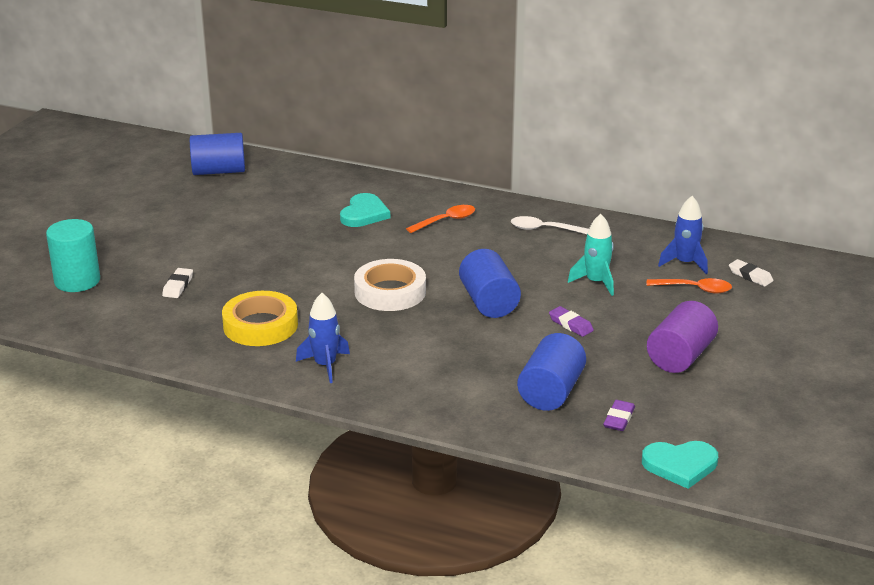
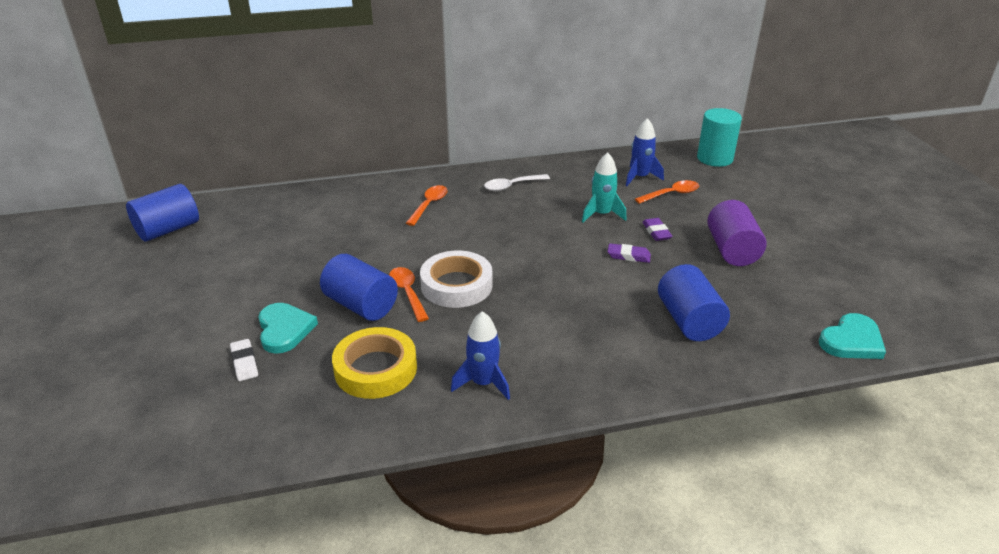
camera: 35 degrees left, 5 degrees up
turquoise cylinder [46,219,100,292] -> turquoise cylinder moved to [697,108,742,167]
turquoise heart [340,193,390,227] -> turquoise heart moved to [258,303,318,354]
blue cylinder [459,249,521,318] -> blue cylinder moved to [320,254,398,321]
purple eraser [603,400,635,431] -> purple eraser moved to [642,218,673,241]
white eraser [729,259,774,286] -> none
none -> orange spoon [389,267,429,322]

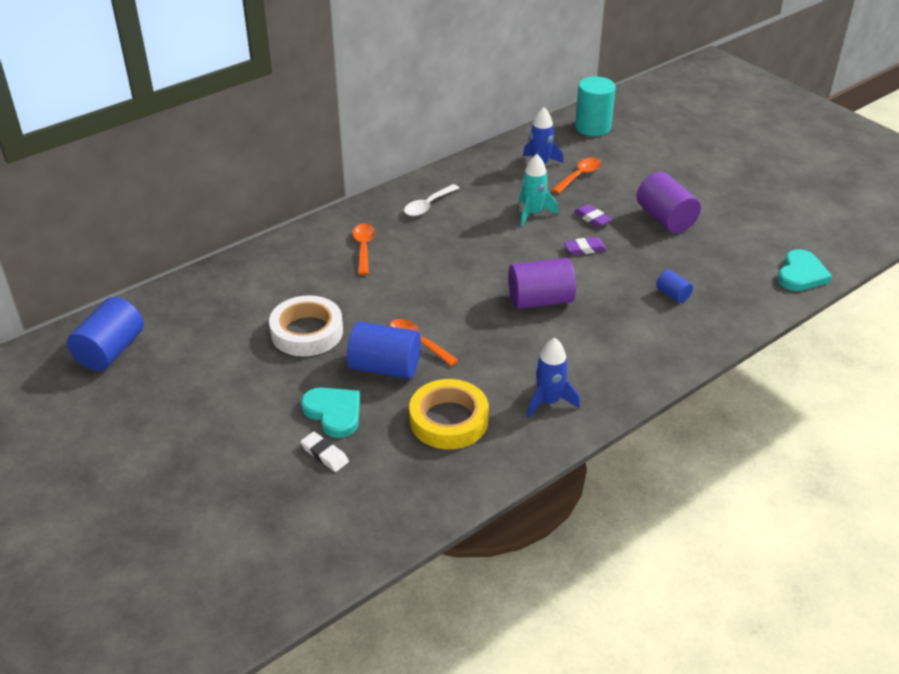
camera: 25 degrees left, 5 degrees up
white tape [420,250,493,308] -> white tape moved to [269,295,343,356]
blue cylinder [658,264,730,341] -> blue cylinder [656,270,693,303], size x0.51
none -> purple cylinder [508,258,576,309]

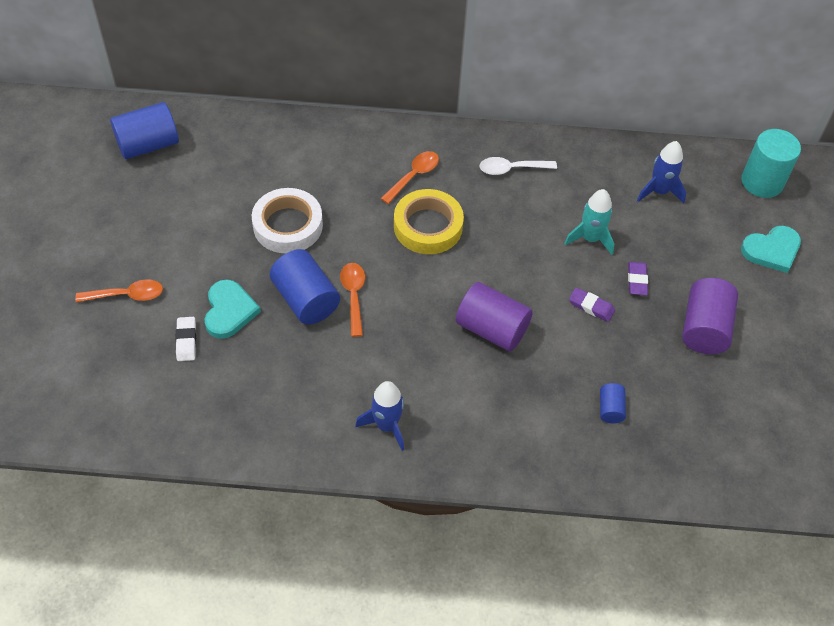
camera: 40 degrees right, 15 degrees up
yellow tape [409,379,489,449] -> yellow tape moved to [394,189,464,254]
orange spoon [552,158,601,193] -> orange spoon moved to [76,280,163,302]
turquoise heart [777,249,832,291] -> turquoise heart moved to [741,226,801,273]

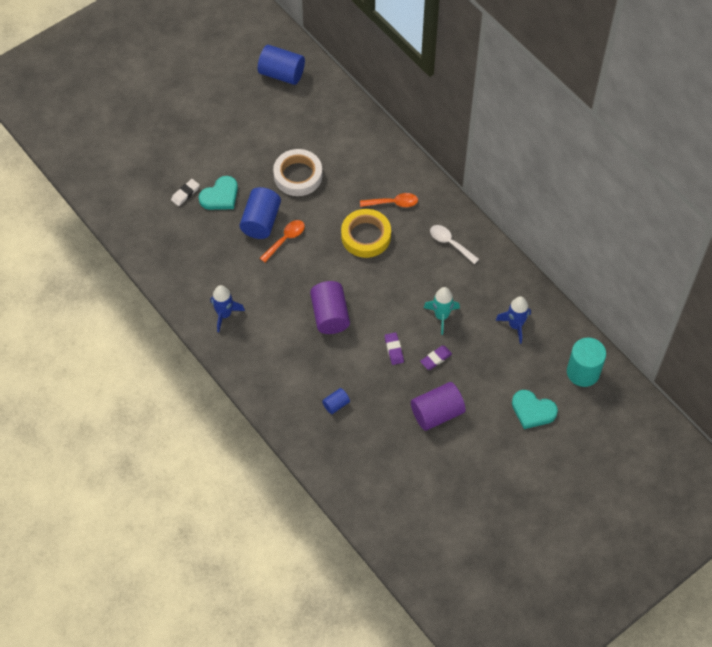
camera: 50 degrees right, 5 degrees up
orange spoon [76,280,163,302] -> none

